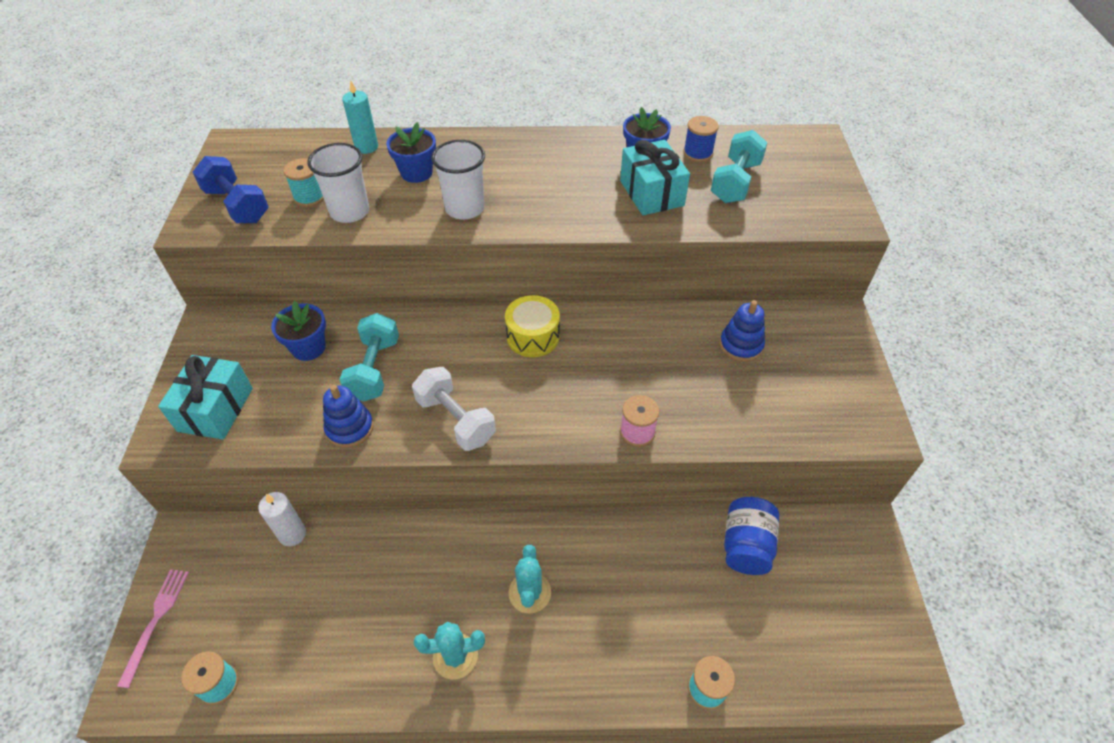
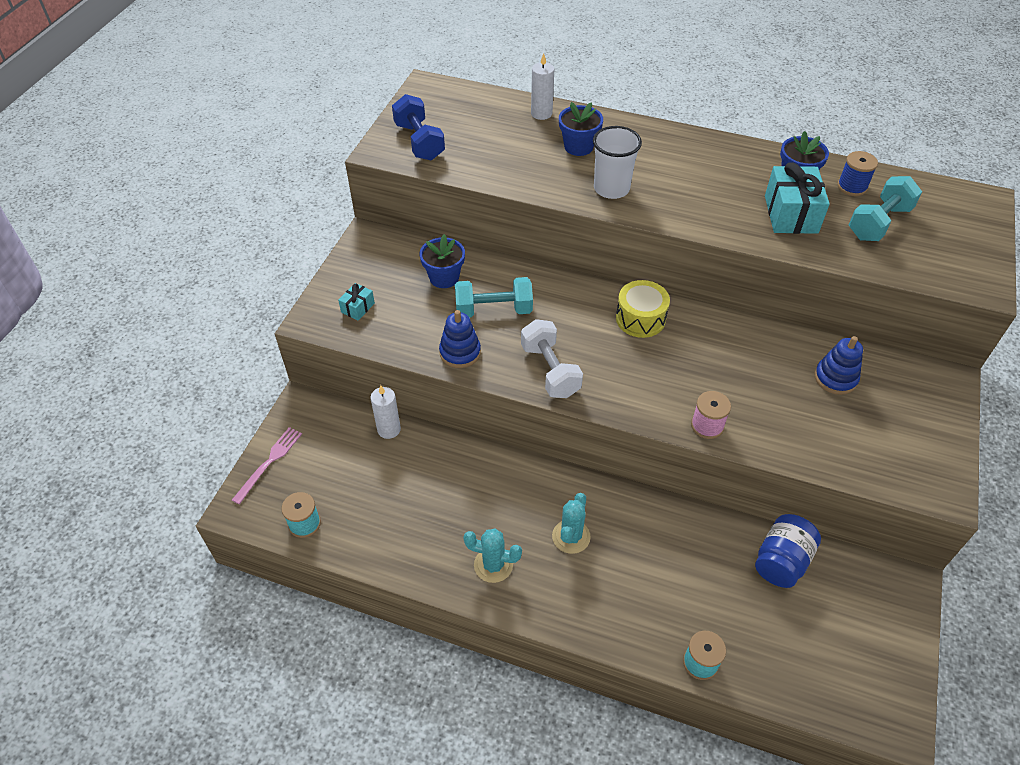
camera: 20 degrees right, 0 degrees up
turquoise gift [158,355,253,440] -> turquoise gift [338,283,375,321], size x0.50
turquoise spool [283,158,324,207] -> none
white cup [307,143,369,223] -> none
turquoise dumbbell [339,313,399,402] -> turquoise dumbbell turned 60 degrees clockwise [455,277,533,318]
turquoise candle [342,80,378,154] -> white candle [531,53,554,120]

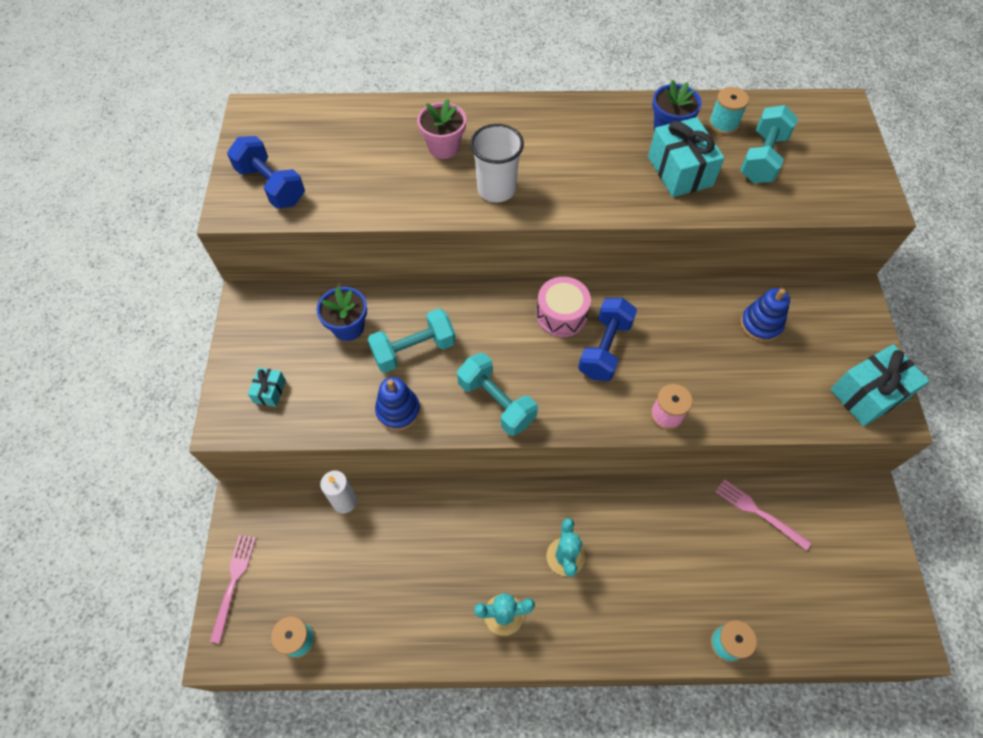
camera: 20 degrees left, 10 degrees up
white dumbbell [521,319,583,398] -> turquoise dumbbell [457,353,538,436]
white candle [531,53,554,120] -> none
blue flower pot [559,102,603,156] -> pink flower pot [417,99,466,159]
yellow drum [616,280,670,338] -> pink drum [536,277,591,337]
blue jar [755,514,821,588] -> pink fork [716,479,811,551]
blue spool [837,151,878,196] -> turquoise spool [709,87,749,135]
none -> blue dumbbell [578,298,637,381]
none -> turquoise gift [830,344,929,426]

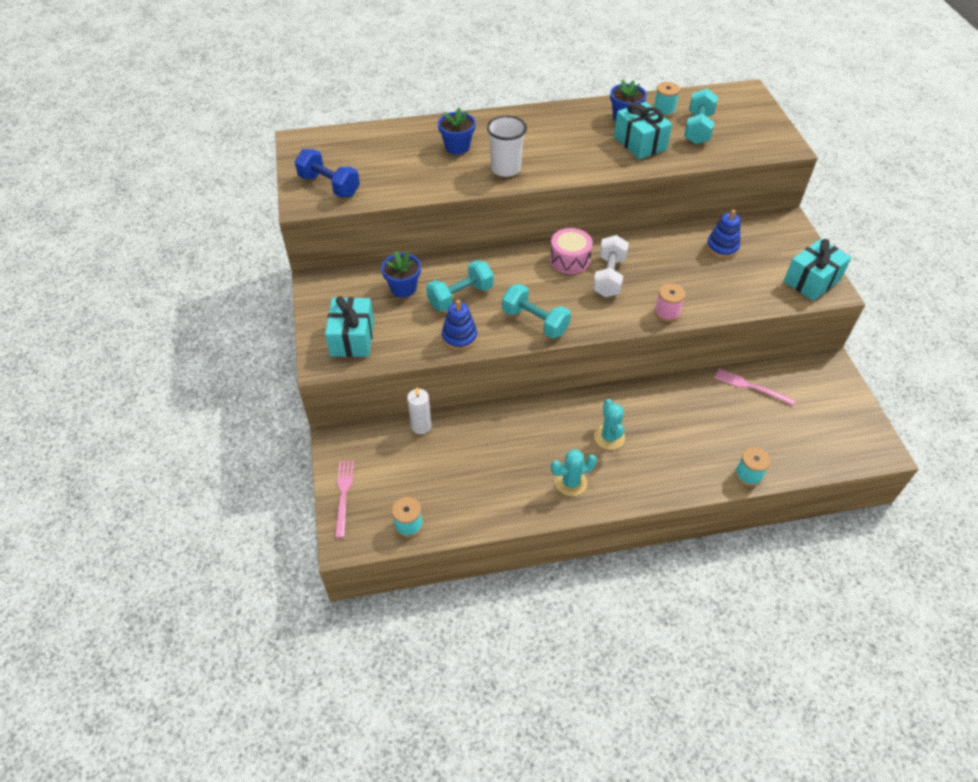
camera: 10 degrees left, 10 degrees down
turquoise gift [248,367,286,407] -> turquoise gift [325,296,374,357], size x1.99
pink flower pot [417,99,466,159] -> blue flower pot [438,108,476,155]
blue dumbbell [578,298,637,381] -> white dumbbell [593,235,629,297]

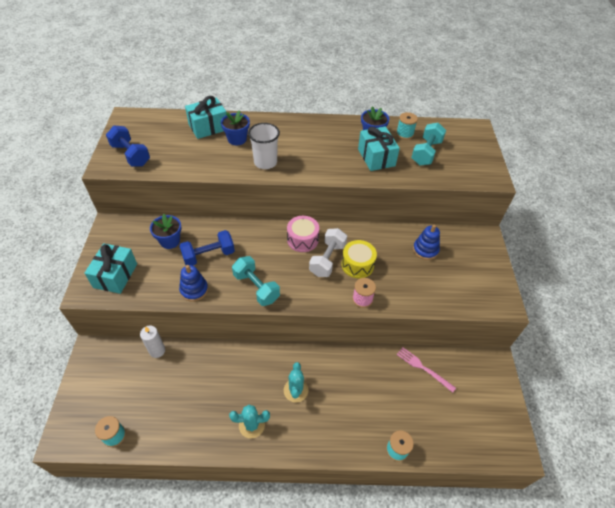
camera: 10 degrees right, 0 degrees up
pink fork [335,461,354,538] -> none
turquoise dumbbell [426,260,494,312] -> blue dumbbell [179,230,235,265]
turquoise gift [784,239,851,301] -> turquoise gift moved to [185,96,226,139]
none -> yellow drum [341,240,377,278]

